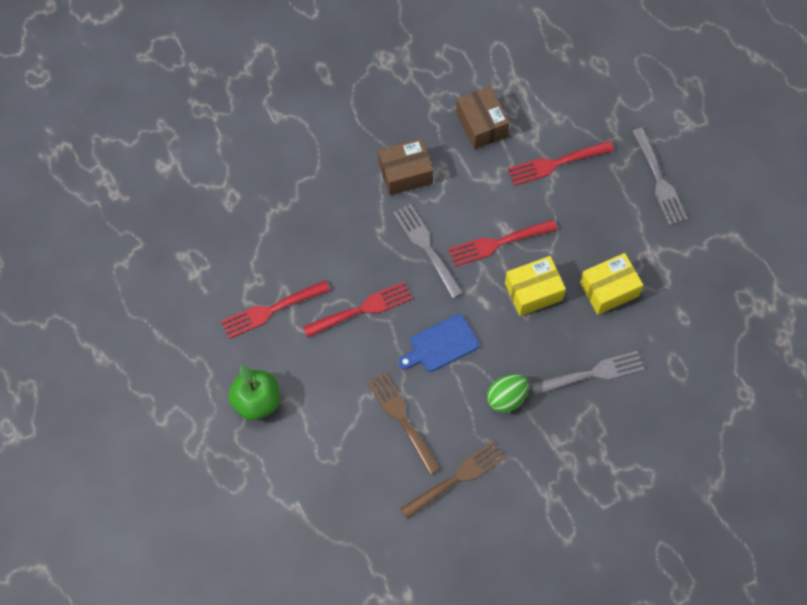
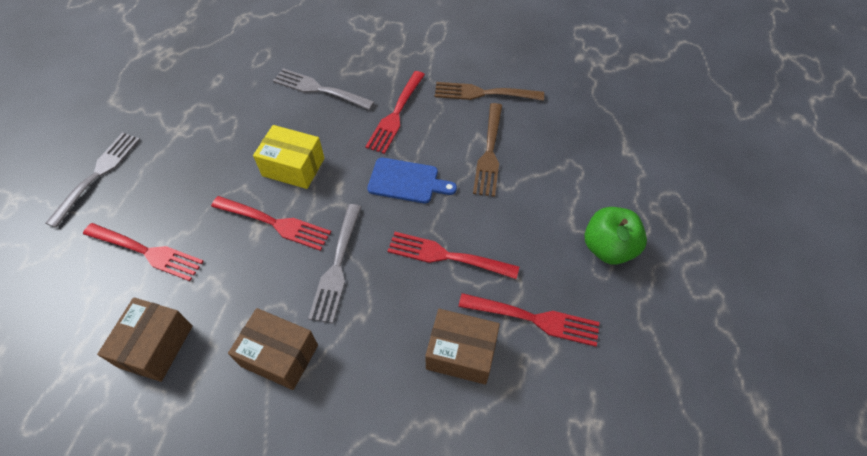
camera: 140 degrees left, 10 degrees down
green egg [487,374,529,413] -> red fork [365,71,425,154]
yellow box [580,253,643,315] -> none
none -> brown box [425,309,500,385]

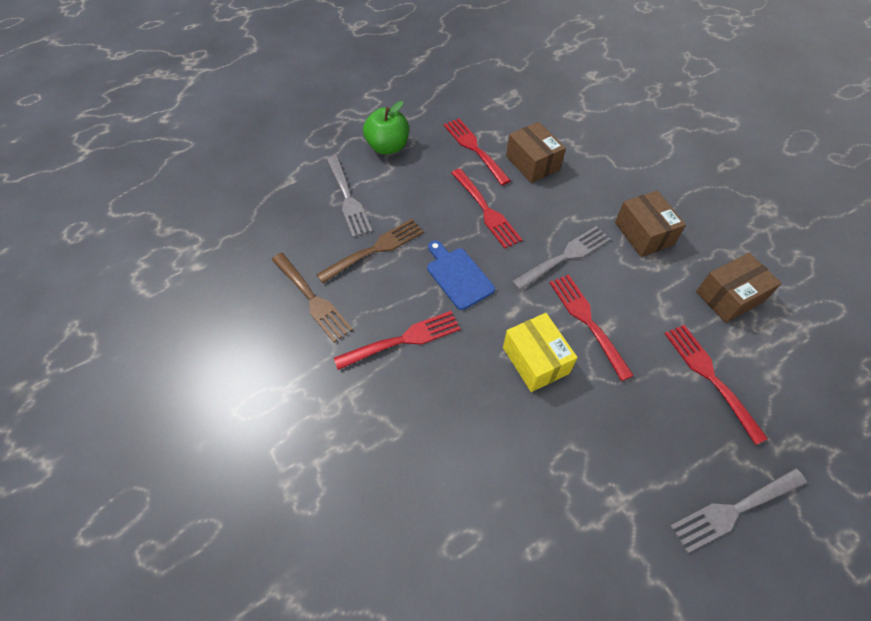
camera: 135 degrees left, 0 degrees up
grey fork [273,68,374,110] -> grey fork moved to [327,156,372,237]

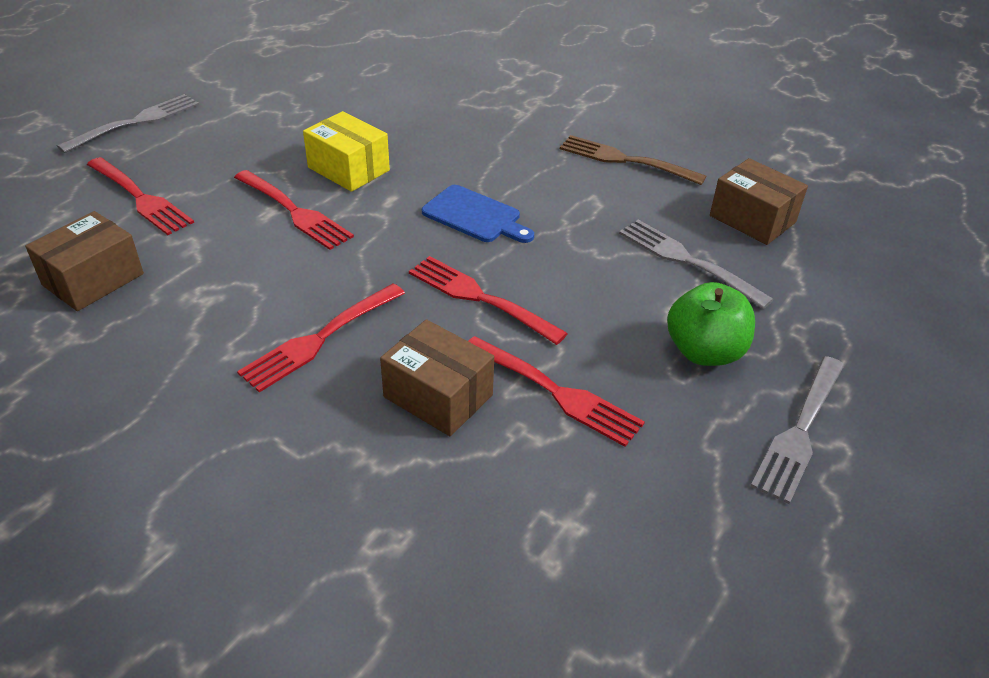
camera: 155 degrees right, 15 degrees down
brown fork [316,219,424,283] -> none
red fork [334,311,460,370] -> red fork moved to [237,284,405,393]
grey fork [511,226,611,291] -> grey fork moved to [751,356,844,504]
brown box [615,191,686,257] -> brown box moved to [710,158,808,245]

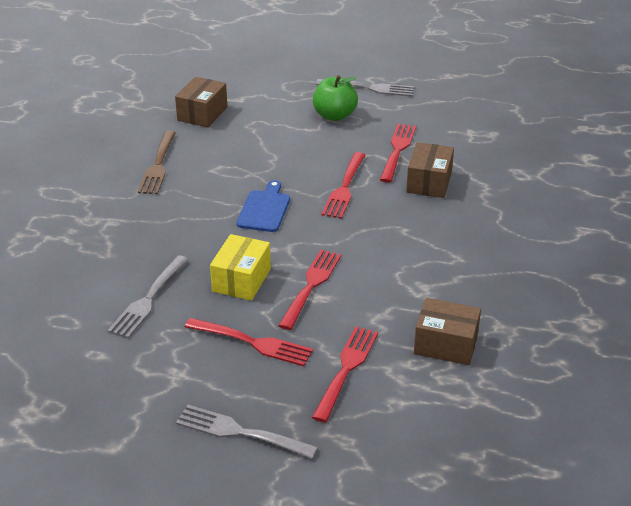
camera: 110 degrees left, 5 degrees down
red fork [237,284,405,393] -> red fork moved to [185,318,313,366]
grey fork [619,220,774,309] -> grey fork moved to [108,255,189,338]

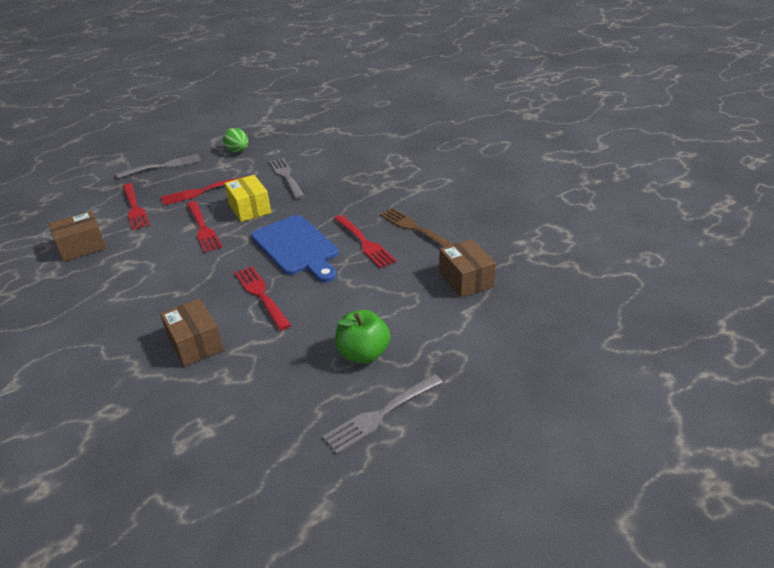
camera: 135 degrees right, 0 degrees up
blue cutting board [236,180,290,232] -> blue cutting board [251,215,339,282], size x1.61
red fork [380,123,416,183] -> red fork moved to [334,215,397,268]
none -> green egg [223,128,248,153]

